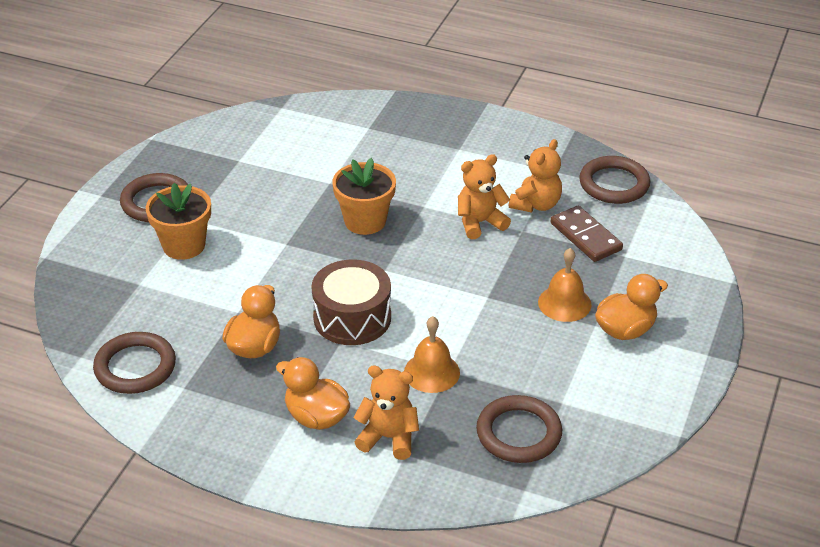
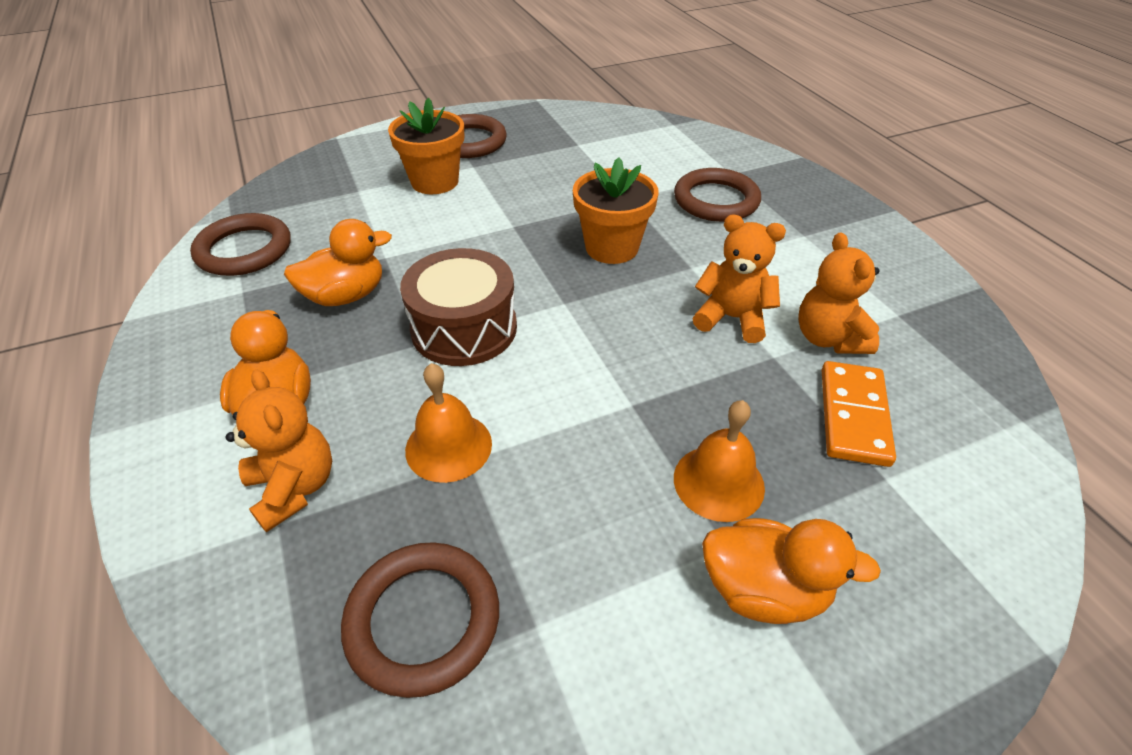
camera: 45 degrees right, 5 degrees up
orange teddy bear [509,139,562,213] -> orange teddy bear turned 90 degrees clockwise [798,232,879,354]
brown domino [550,205,623,262] -> orange domino [822,361,896,467]
brown ring [579,156,650,204] -> brown ring moved to [674,168,761,222]

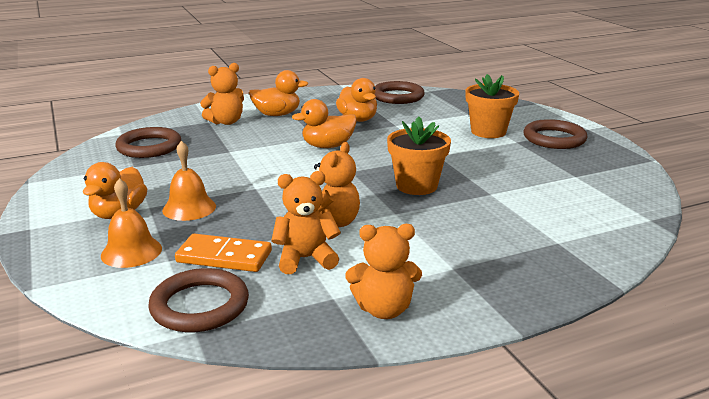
camera: 90 degrees right, 20 degrees down
brown drum [400,248,517,366] -> orange duck [292,99,357,148]
orange bell [405,363,492,483] -> orange bell moved to [101,178,162,268]
brown ring [674,168,761,222] -> brown ring moved to [148,268,249,332]
none -> orange teddy bear [345,224,422,319]

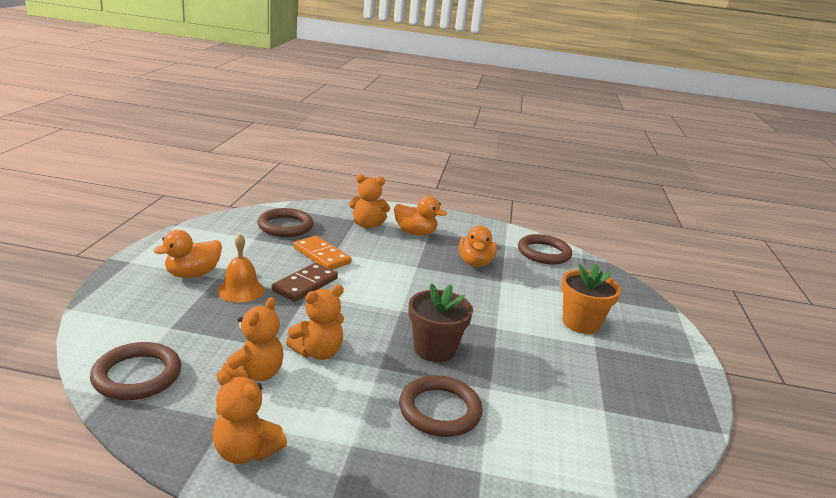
camera: 30 degrees right, 0 degrees up
orange bell [101,178,162,268] -> none
orange domino [175,233,272,272] -> orange domino moved to [293,236,352,270]
orange teddy bear [271,171,341,274] -> orange teddy bear turned 90 degrees clockwise [222,297,284,381]
orange duck [292,99,357,148] -> none
orange flower pot [387,116,451,195] -> brown flower pot [409,283,473,362]
brown ring [523,119,587,149] -> brown ring moved to [399,375,483,437]
none -> brown domino [271,263,338,302]

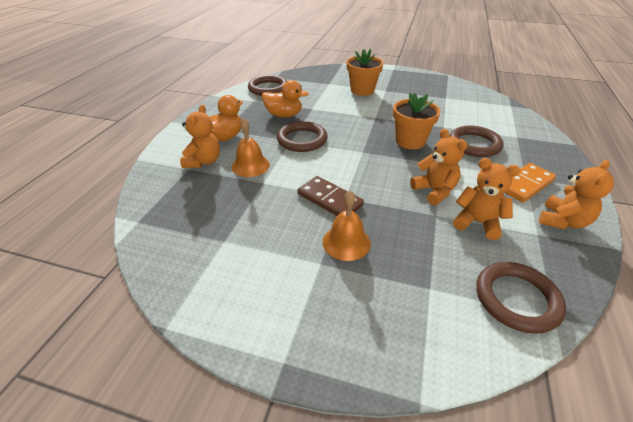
camera: 80 degrees left, 15 degrees up
orange duck [153,230,222,278] -> none
brown ring [257,208,314,237] -> brown ring moved to [277,121,327,152]
orange domino [293,236,352,270] -> orange domino moved to [504,163,556,202]
brown flower pot [409,283,473,362] -> orange flower pot [393,93,441,149]
none -> orange bell [232,118,270,177]

